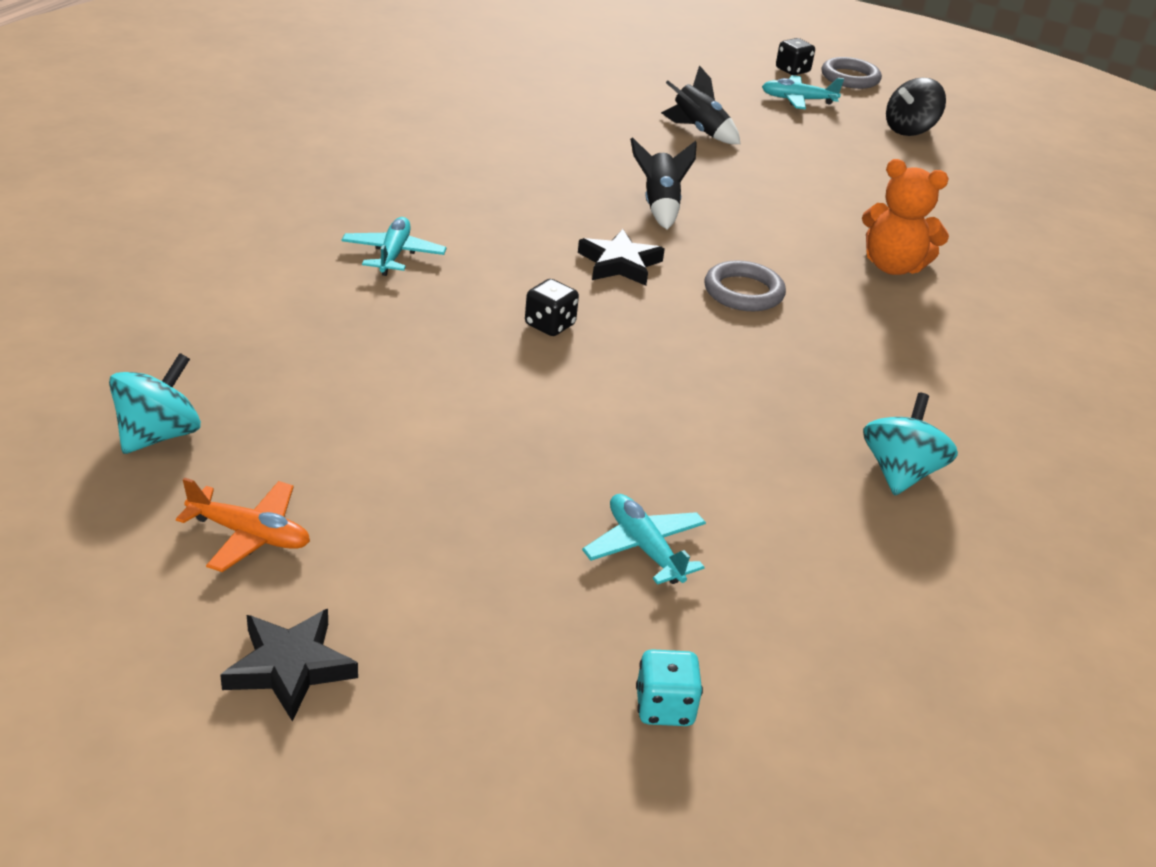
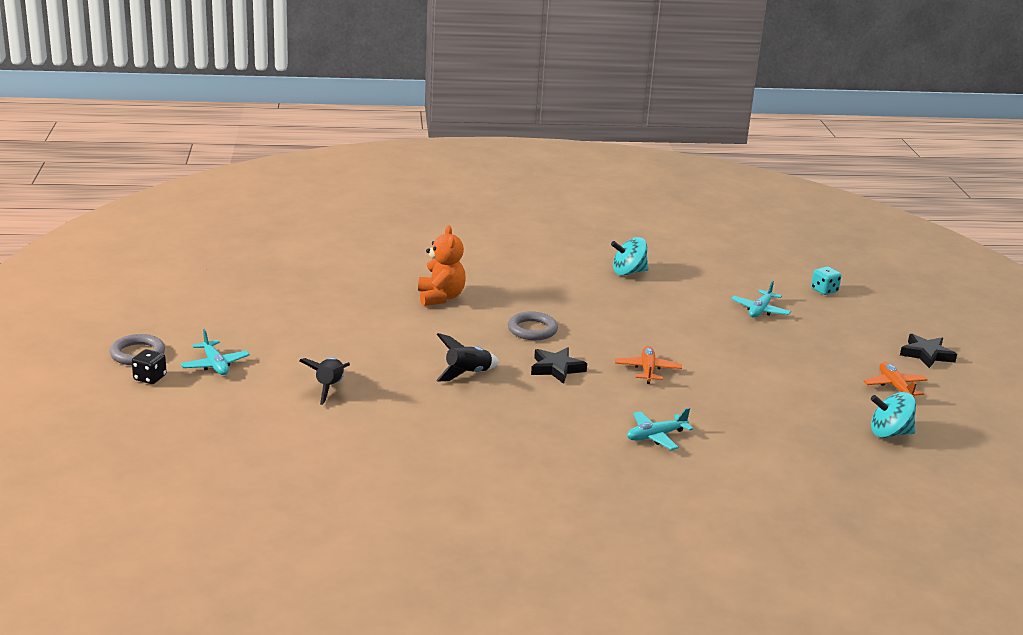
camera: 120 degrees left, 10 degrees down
black dice [525,279,579,336] -> orange plane [615,346,682,384]
black spinning top [886,78,946,136] -> none

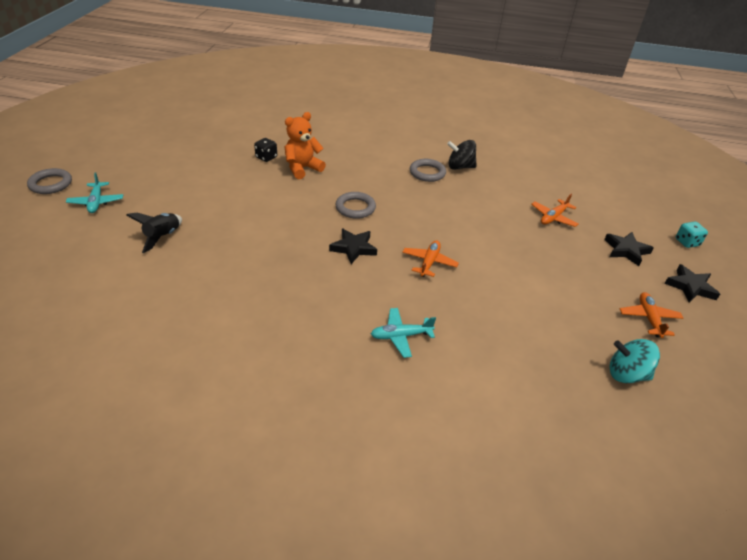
camera: 15 degrees right, 15 degrees up
black dice [132,349,167,384] -> black dice moved to [254,138,277,162]
orange teddy bear [418,226,466,306] -> orange teddy bear turned 135 degrees counterclockwise [285,112,326,179]
black rocket [436,333,499,382] -> none
turquoise spinning top [611,237,648,276] -> black spinning top [447,140,477,170]
turquoise plane [731,280,791,318] -> orange plane [532,194,578,227]
turquoise dice [811,266,841,295] -> turquoise dice moved to [676,222,708,248]
none -> grey ring [410,159,446,182]
none -> black star [604,232,654,266]

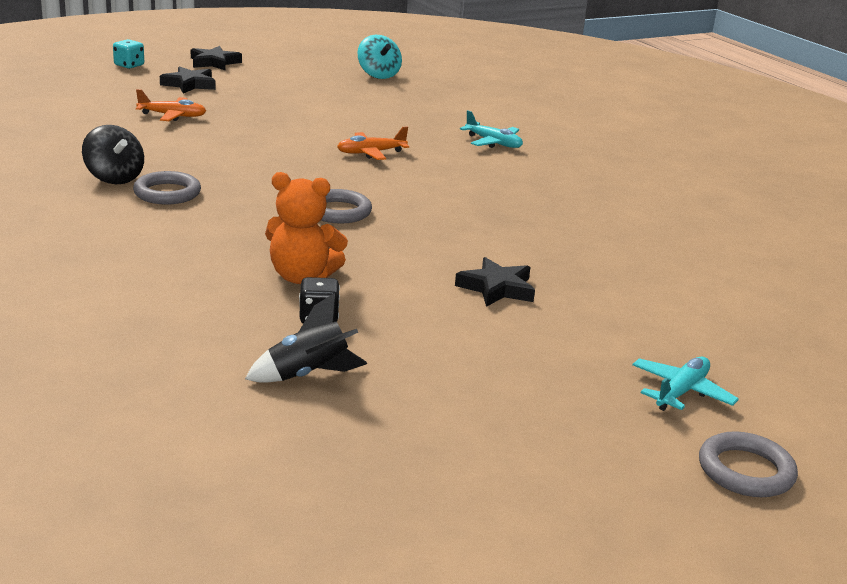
camera: 130 degrees left, 15 degrees down
black rocket [126,213,182,253] -> black rocket moved to [245,293,368,383]
black star [329,229,377,264] -> black star moved to [455,257,535,307]
orange plane [620,292,683,338] -> none

